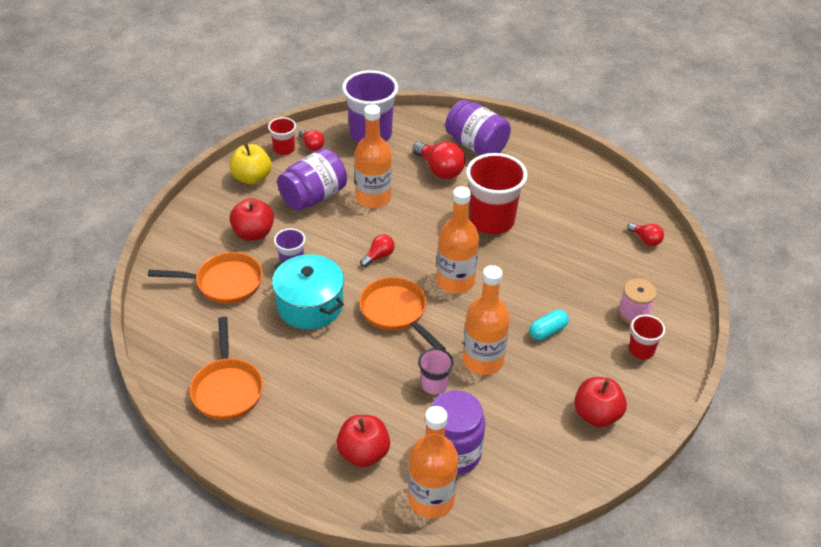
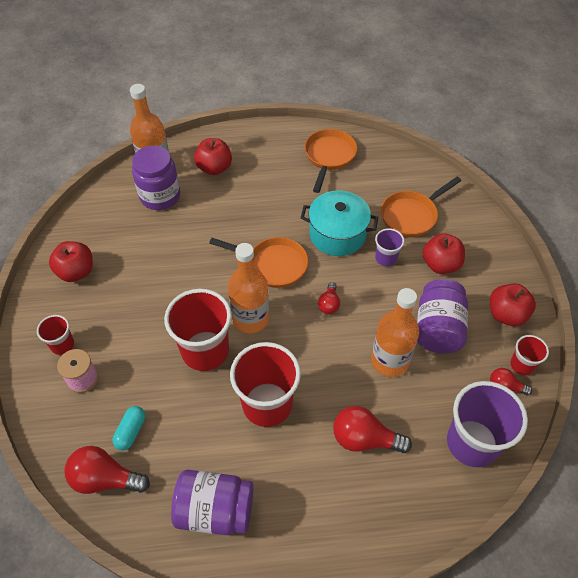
camera: 145 degrees right, 10 degrees up
orange pan [190,317,263,420] -> orange pan turned 60 degrees clockwise [305,129,357,193]
yellow apple [230,144,272,185] -> red apple [490,283,536,326]
pink cup [418,348,453,394] -> none
purple jar [445,100,511,155] -> purple jar moved to [171,470,253,535]
orange bottle [463,265,510,375] -> none
turquoise capsule [529,309,569,340] -> turquoise capsule moved to [113,406,145,450]
red light bulb [627,223,664,246] -> red light bulb [64,446,150,494], size x1.75
none -> red cup [164,289,232,371]

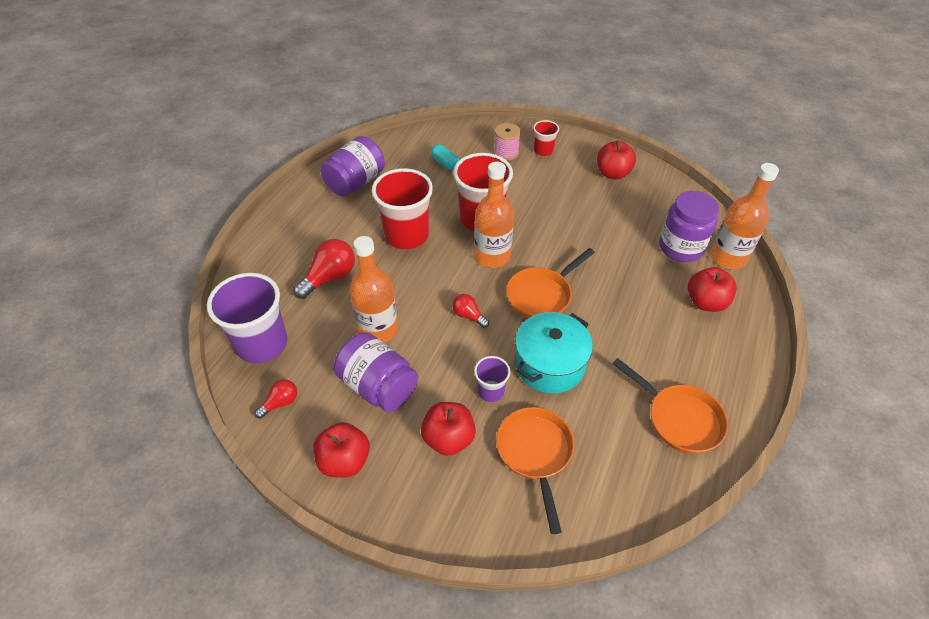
camera: 120 degrees right, 5 degrees down
red light bulb [64,446,150,494] -> none
red cup [510,335,549,375] -> none

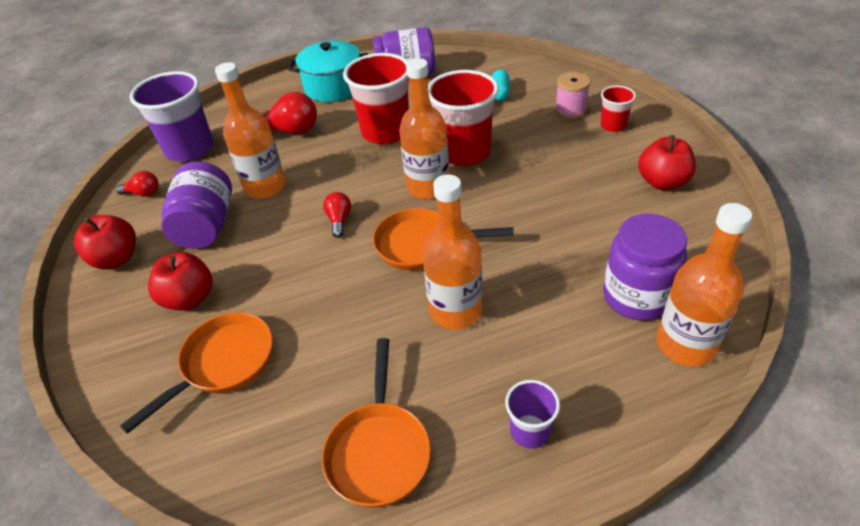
camera: 50 degrees right, 5 degrees down
purple cup [474,356,510,402] -> purple cup moved to [505,380,560,449]
turquoise pot [515,312,593,394] -> turquoise pot moved to [288,40,368,102]
red apple [688,267,737,312] -> none
none -> orange bottle [422,174,482,330]

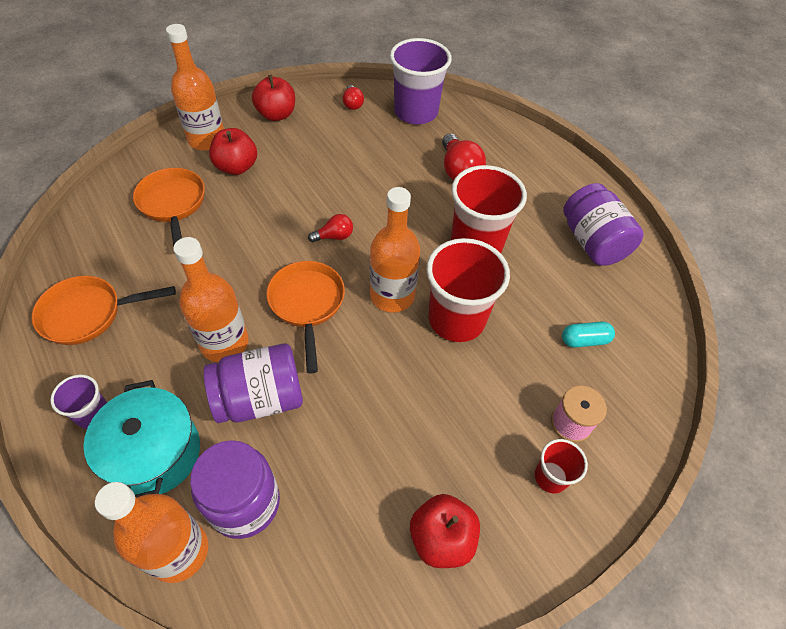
camera: 70 degrees right, 10 degrees up
orange pan [120,312,273,434] -> orange pan turned 135 degrees counterclockwise [133,168,205,247]
purple jar [161,161,232,249] -> purple jar moved to [203,343,303,423]
orange bottle [215,62,286,199] -> orange bottle moved to [166,24,224,151]
turquoise pot [288,40,368,102] -> turquoise pot moved to [84,380,200,498]

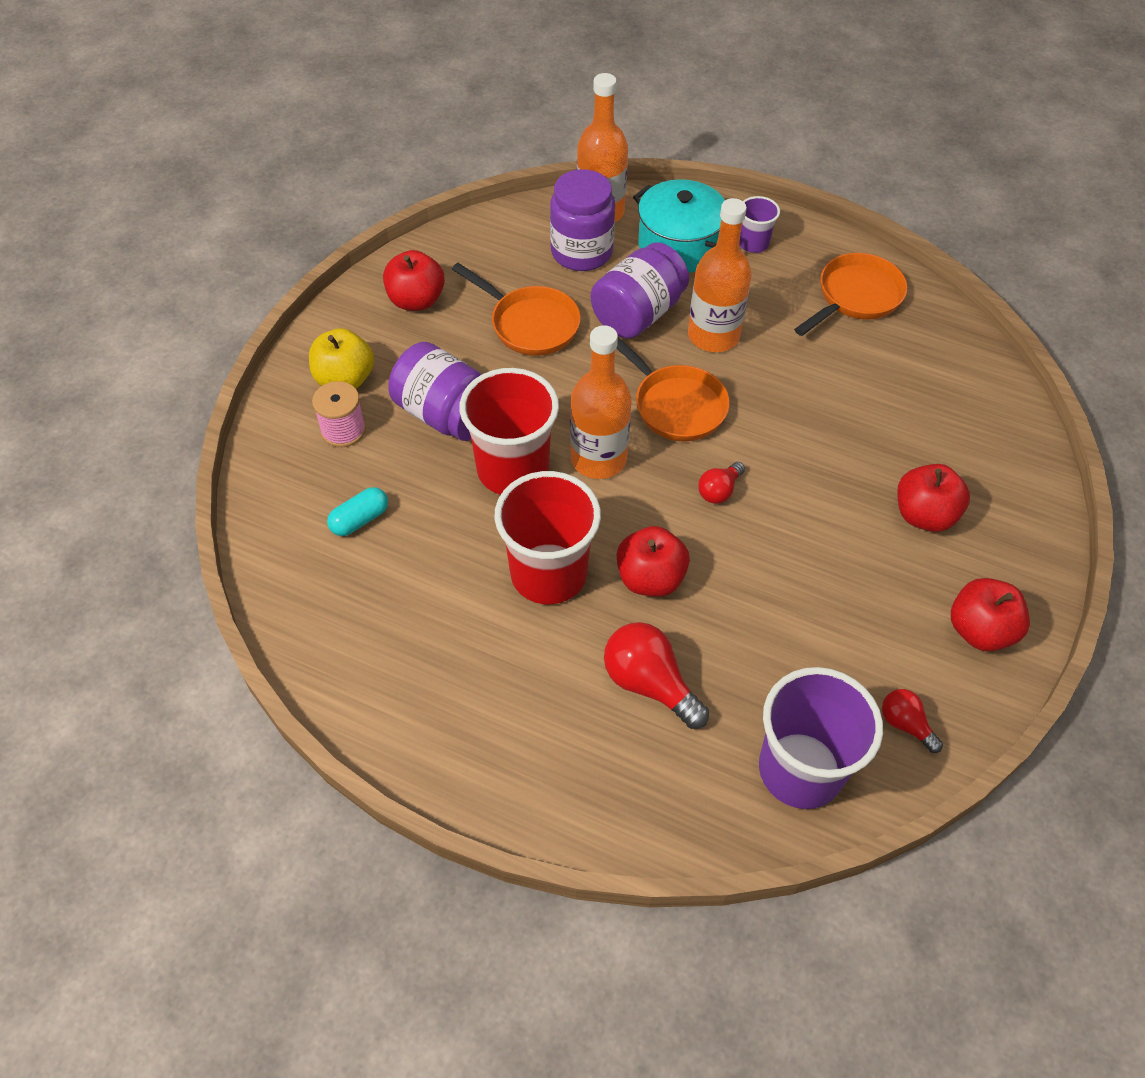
camera: 150 degrees right, 0 degrees up
orange pan [133,168,205,247] -> orange pan moved to [452,263,581,356]
orange bottle [166,24,224,151] -> none
red cup [535,439,588,493] -> yellow apple [309,328,374,388]
purple jar [563,183,644,266] -> purple jar moved to [388,342,482,441]
none -> red apple [617,526,690,597]

